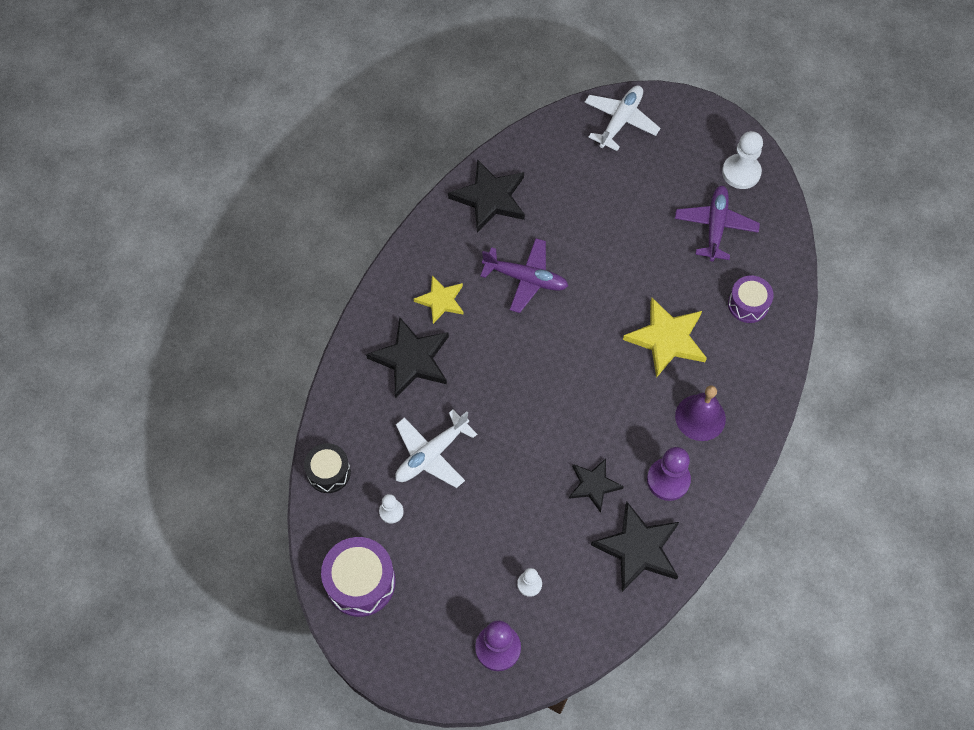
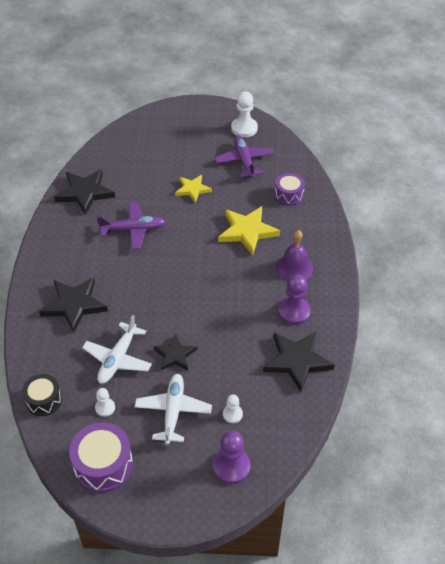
camera: 25 degrees left, 15 degrees down
yellow star [414,276,464,324] -> yellow star moved to [175,175,212,203]
black star [569,459,624,513] -> black star moved to [154,334,197,371]
white plane [584,86,661,151] -> white plane moved to [135,374,212,445]

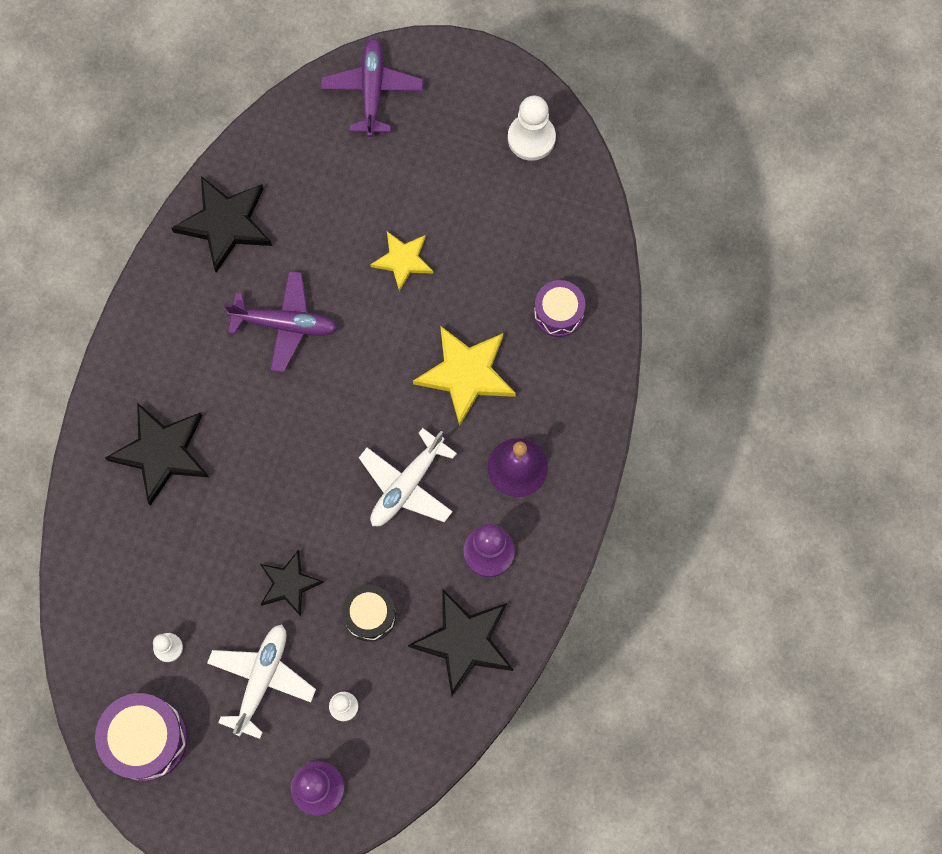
camera: 15 degrees right, 25 degrees up
black drum [22,374,62,416] -> black drum moved to [342,585,396,641]
white plane [82,315,152,384] -> white plane moved to [359,428,457,526]
purple plane [215,135,274,178] -> purple plane moved to [321,38,423,137]

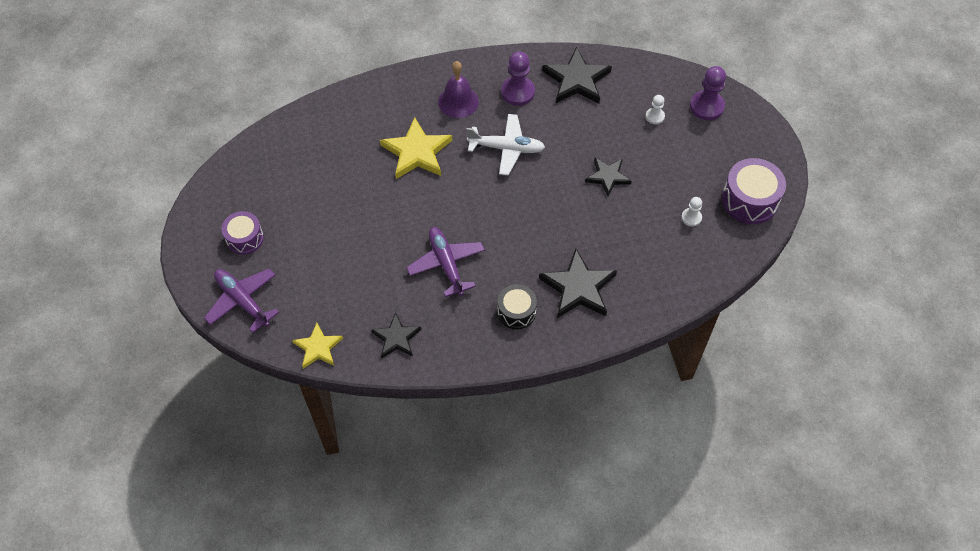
camera: 120 degrees left, 15 degrees down
black star [172,176,272,273] -> black star [371,313,421,358], size x0.62
white plane [207,624,316,739] -> none
purple plane [321,38,423,137] -> purple plane turned 75 degrees clockwise [204,268,279,333]
black drum [342,585,396,641] -> black drum moved to [497,284,537,329]
yellow star [370,231,433,292] -> yellow star moved to [292,323,343,369]
white pawn [508,96,556,161] -> none
purple drum [534,280,585,337] -> purple drum moved to [222,211,264,255]

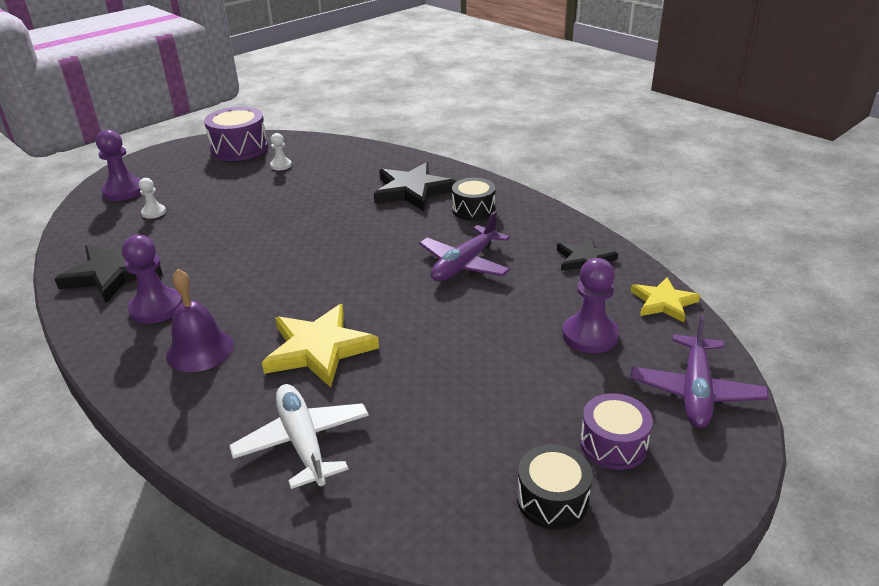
camera: 120 degrees left, 25 degrees down
white plane [466,114,545,175] -> white plane moved to [229,384,369,489]
black star [585,157,632,196] -> none
none -> black drum [517,444,593,530]
none -> purple pawn [562,258,619,353]

